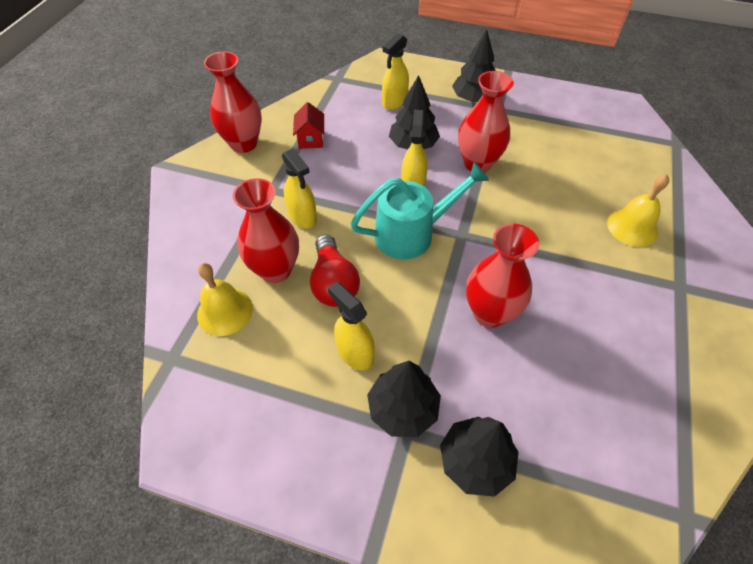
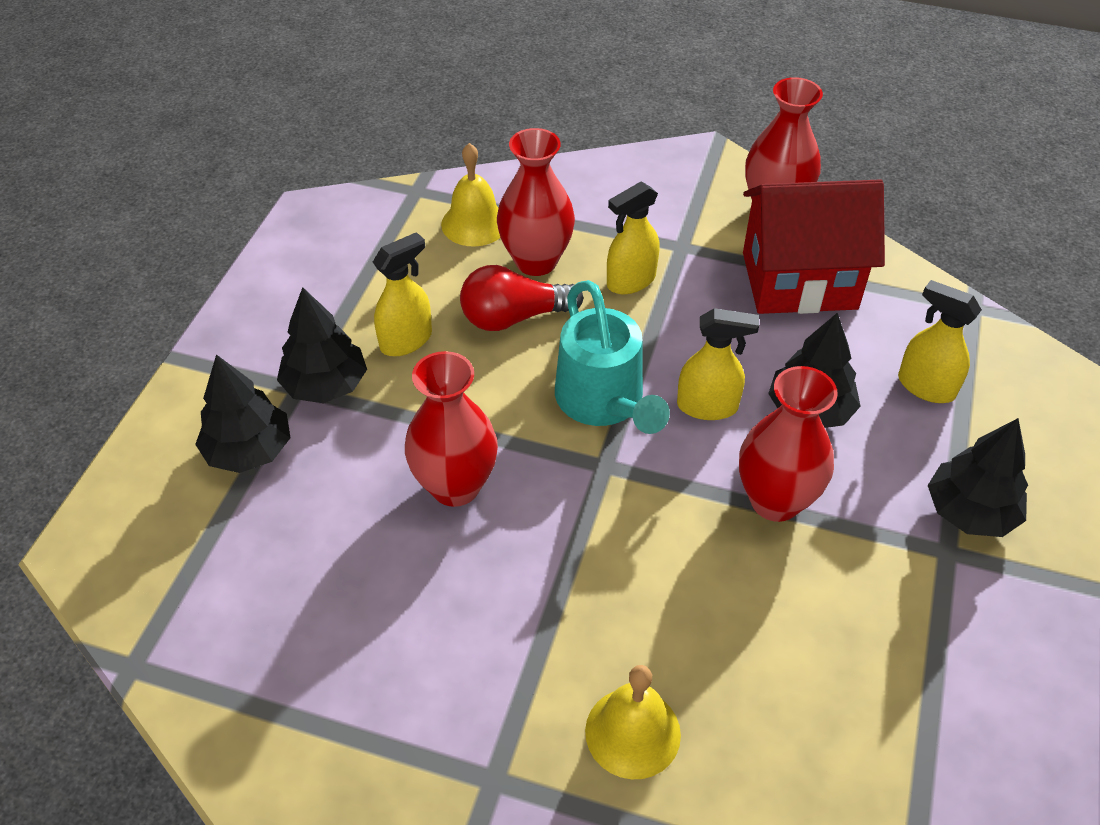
camera: 90 degrees right, 5 degrees down
red house [293,102,324,149] -> red house [743,179,885,314], size x2.29

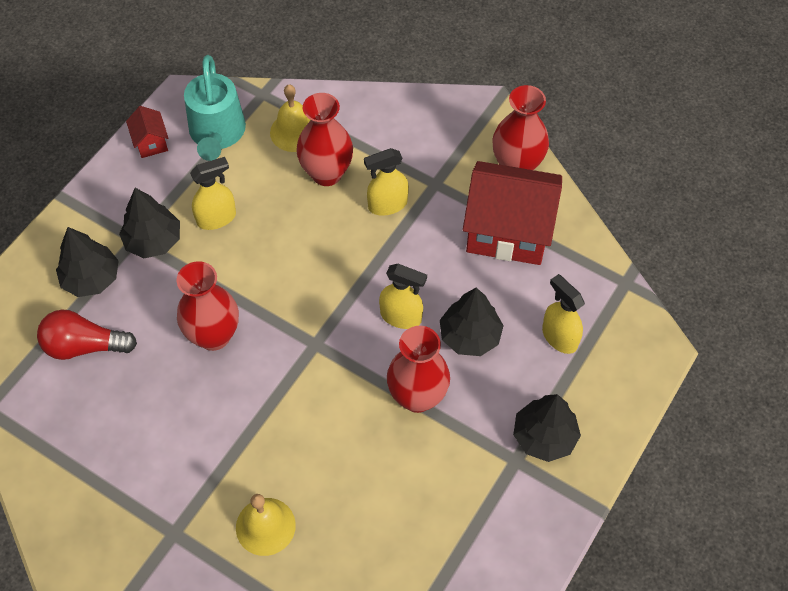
camera: 15 degrees right, 10 degrees up
red light bulb [460,265,583,331] -> red light bulb moved to [37,309,137,360]
turquoise watering can [555,280,670,434] -> turquoise watering can moved to [184,55,246,161]
none -> red house [126,106,168,158]

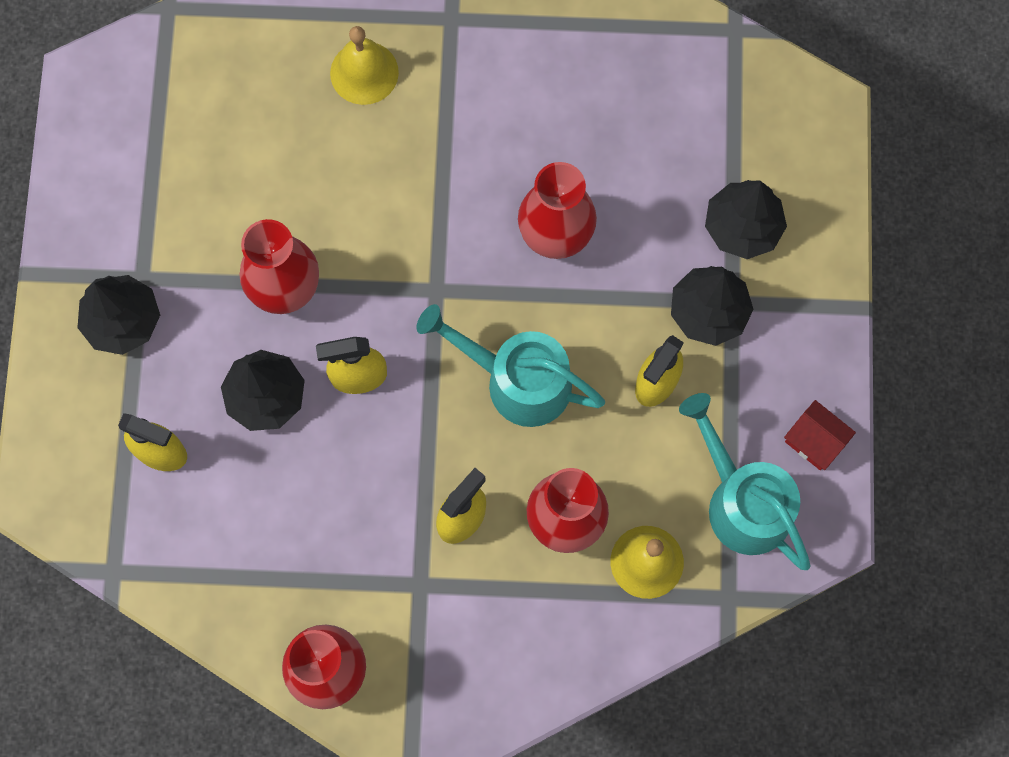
camera: 150 degrees right, 15 degrees up
red light bulb [37,309,137,360] -> none
red house [463,161,562,265] -> none
none -> turquoise watering can [417,304,605,427]

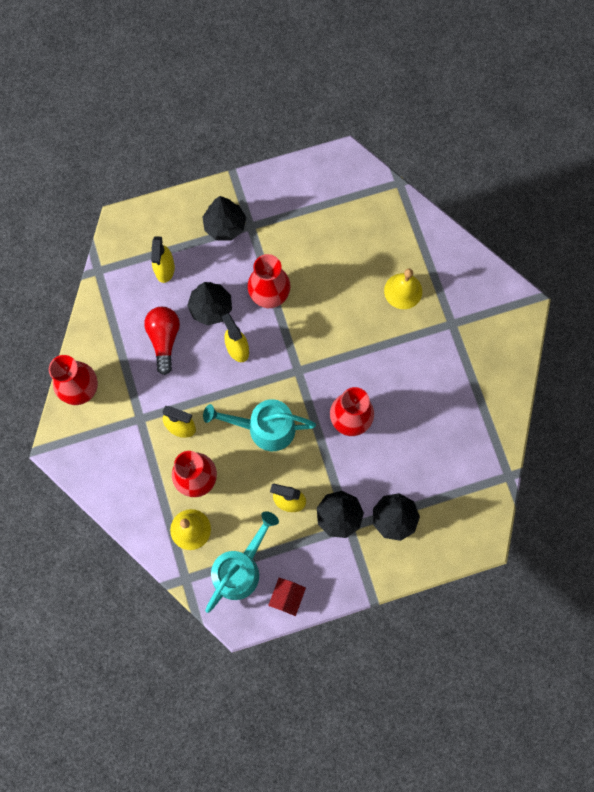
camera: 70 degrees right, 0 degrees up
turquoise watering can [417,304,605,427] -> turquoise watering can turned 90 degrees counterclockwise [203,399,316,451]
none -> red light bulb [144,307,180,375]

